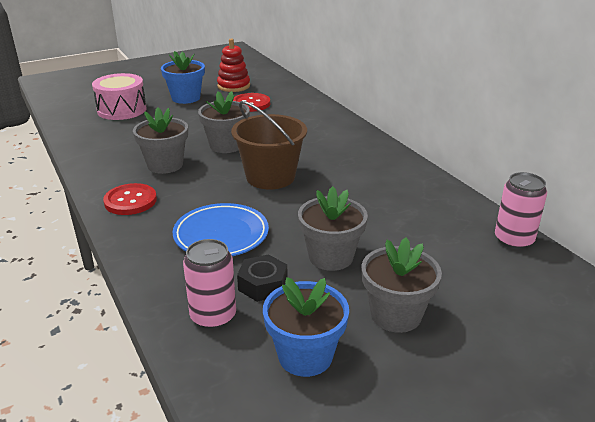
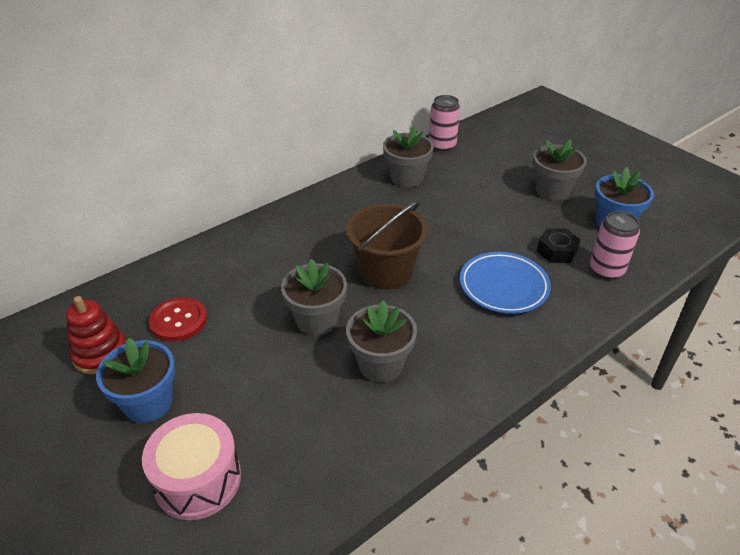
camera: 100 degrees left, 10 degrees up
red button [103,183,157,215] -> none
grey flower pot [298,186,368,271] -> grey flower pot moved to [383,126,434,188]

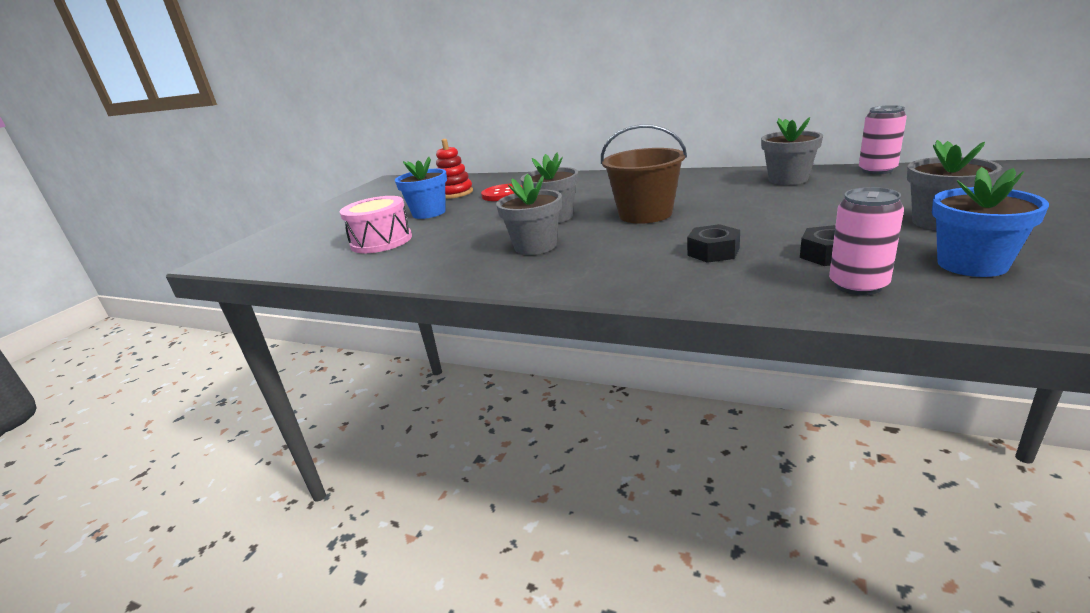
camera: 65 degrees right, 15 degrees down
blue plate [460,252,551,314] -> black nut [687,224,740,263]

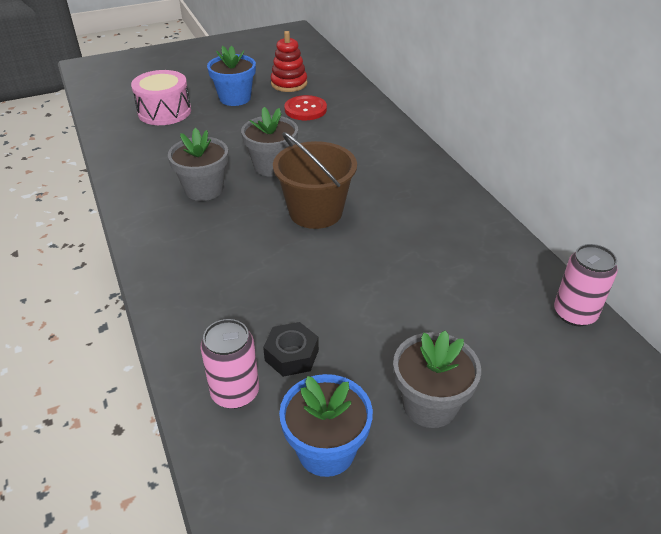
camera: 40 degrees right, 15 degrees up
black nut [687,224,740,263] -> none
grey flower pot [761,117,823,185] -> none

